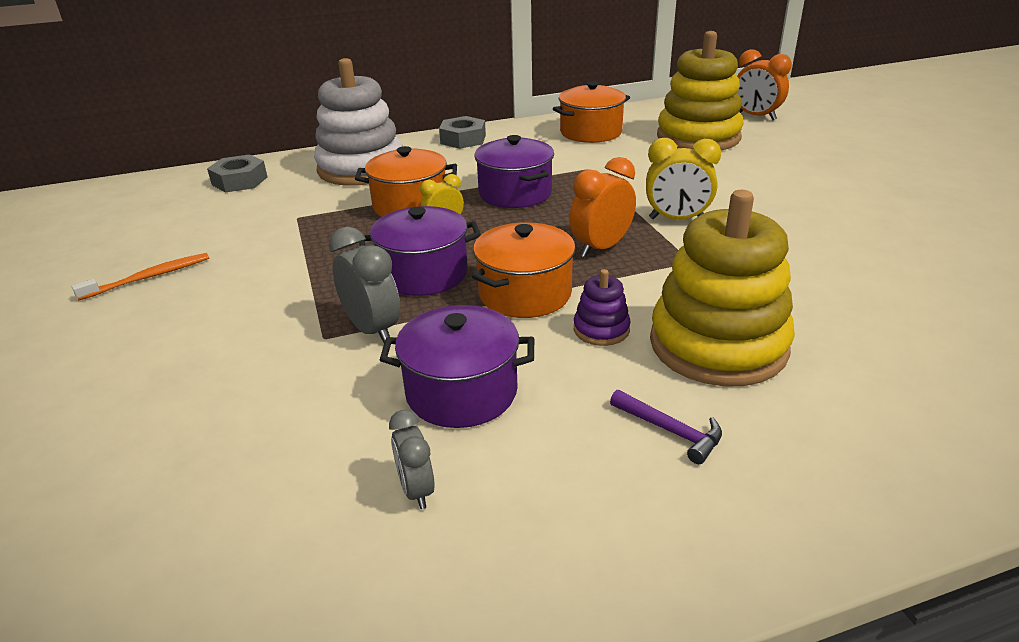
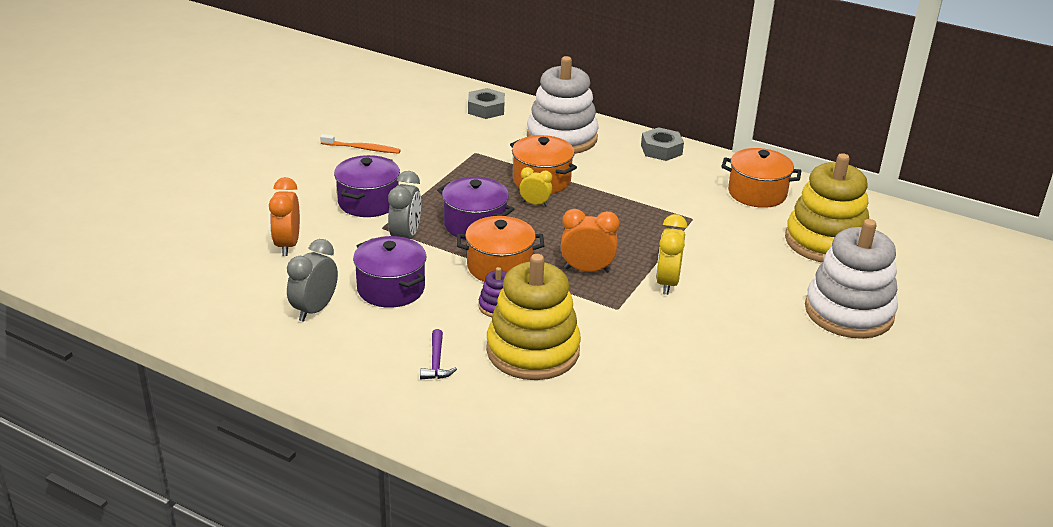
camera: 45 degrees right, 0 degrees up
grey clock [389,410,435,509] -> grey clock [287,239,338,322], size x1.60
purple pot [474,135,554,208] -> purple pot moved to [334,155,400,217]
yellow clock [646,138,721,219] -> yellow clock turned 45 degrees clockwise [656,214,687,295]
orange clock [737,49,792,120] -> orange clock moved to [269,177,300,256]
none -> white stacking toy [805,219,898,339]

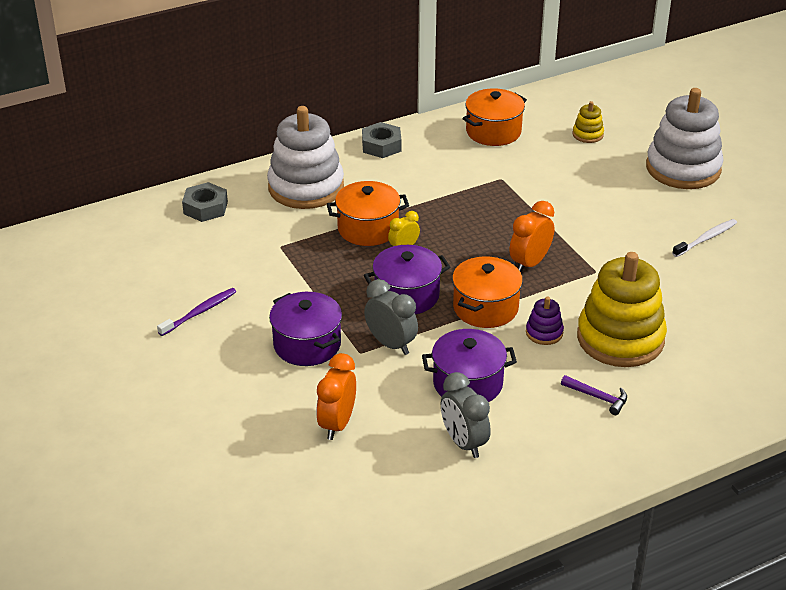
camera: 55 degrees left, 5 degrees up
orange clock [269,177,300,256] -> orange clock turned 75 degrees clockwise [316,353,356,440]
orange toothbrush [320,134,401,154] -> purple toothbrush [157,288,236,336]
yellow clock [656,214,687,295] -> none
yellow stacking toy [785,153,869,262] -> yellow stacking toy [572,101,604,143], size x0.43
none -> white toothbrush [672,219,737,257]

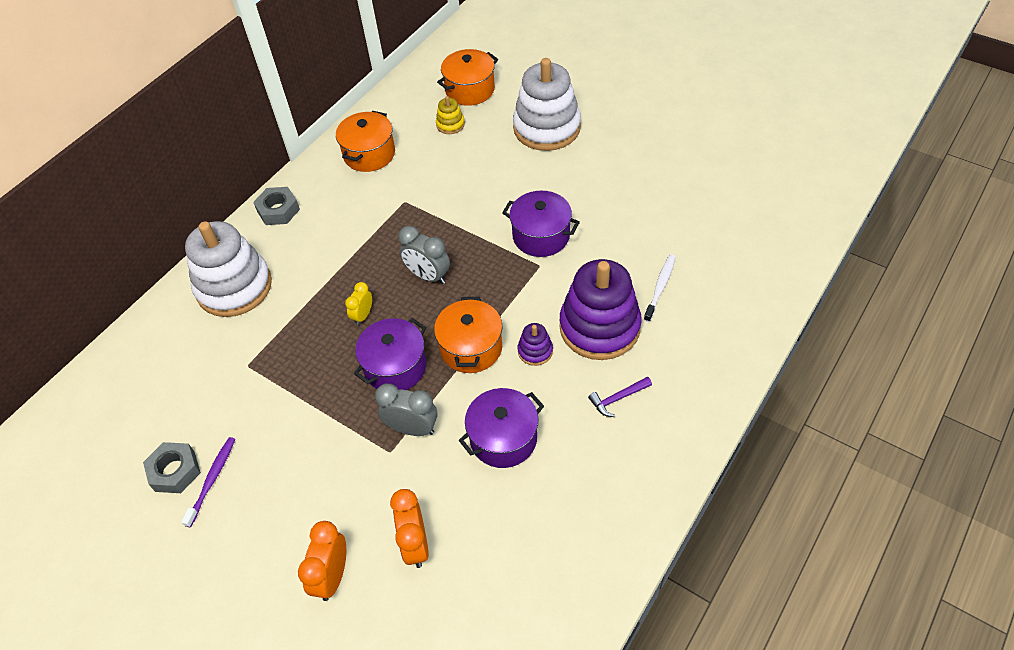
camera: 25 degrees left, 15 degrees up
grey nut [182,182,228,222] -> grey nut moved to [143,442,201,493]
purple pot [269,292,342,366] -> purple pot moved to [502,191,580,257]
orange pot [327,181,409,246] -> orange pot moved to [437,49,498,106]
grey clock [441,372,491,458] -> grey clock moved to [398,226,450,284]
orange clock [510,201,554,272] -> orange clock moved to [298,521,346,601]
purple hammer [561,375,627,415] -> purple hammer turned 150 degrees clockwise [588,377,652,417]
yellow stacking toy [577,252,667,367] -> purple stacking toy [559,259,642,360]
white toothbrush [672,219,737,257] -> white toothbrush moved to [644,254,676,322]

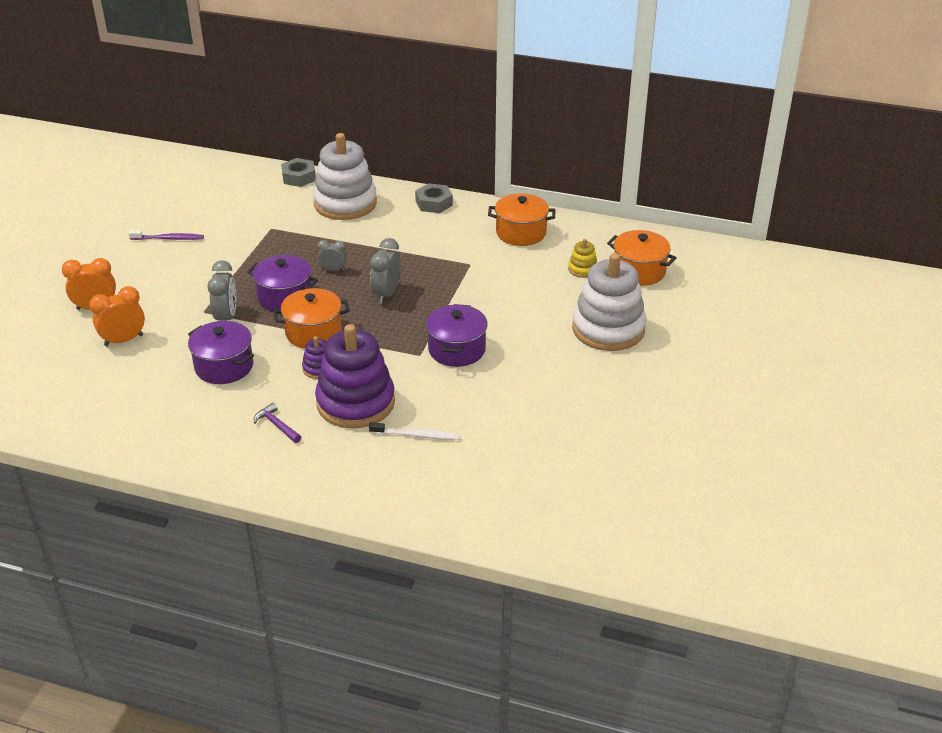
camera: 70 degrees right, 15 degrees down
grey nut [143,442,201,493] -> grey nut moved to [281,158,316,187]
yellow clock [345,282,372,325] -> grey clock [317,240,347,271]

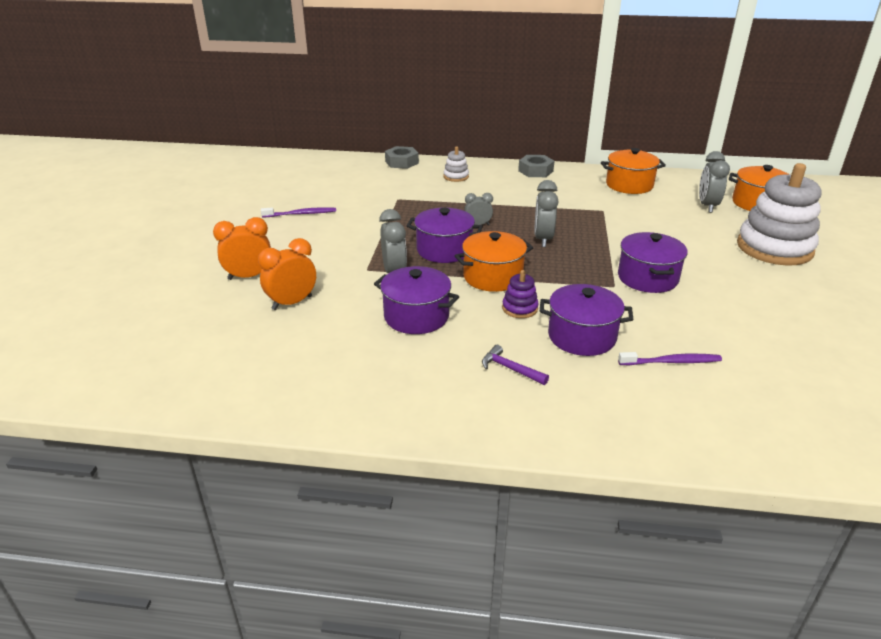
camera: 10 degrees left, 5 degrees down
white stacking toy [313,133,377,220] -> white stacking toy [444,146,469,182], size x0.43
purple stacking toy [315,324,395,428] -> purple pot [540,284,633,356]
white toothbrush [369,422,460,440] -> purple toothbrush [618,352,722,365]
yellow stacking toy [568,239,597,278] -> grey clock [699,151,730,213]

